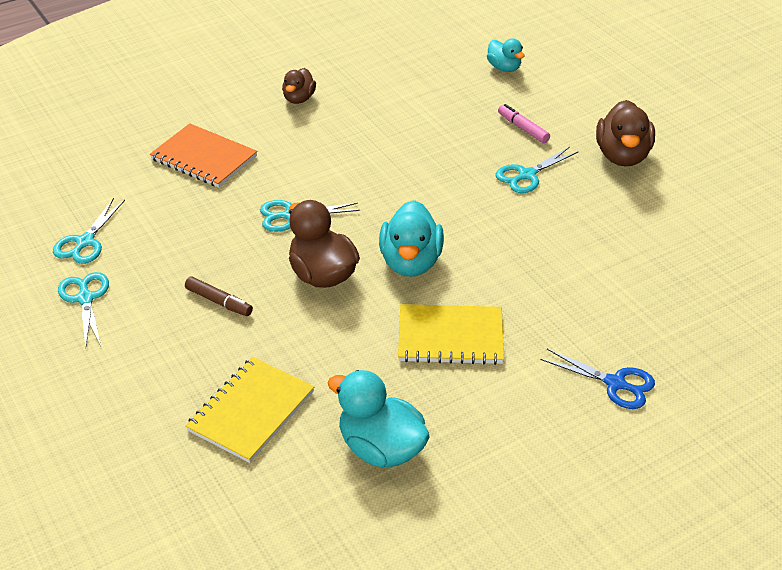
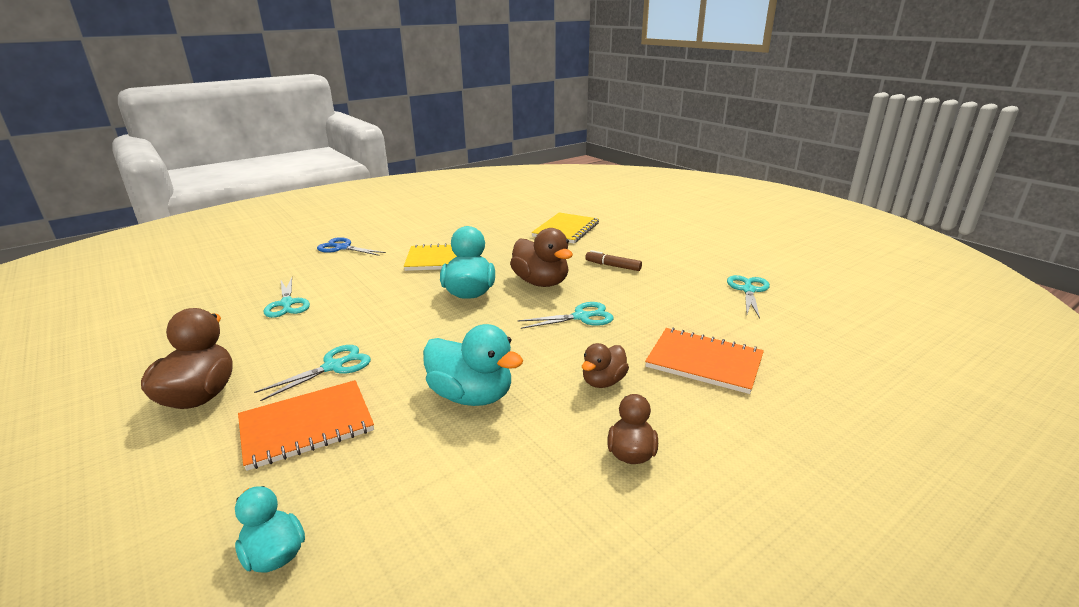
camera: 175 degrees right, 15 degrees down
turquoise scissors [58,272,109,347] -> turquoise scissors moved to [263,277,310,318]
turquoise duck [328,370,430,467] -> turquoise duck moved to [423,324,524,406]
pink marker [498,104,550,143] -> orange notebook [238,380,374,471]
none -> brown duck [582,343,629,388]

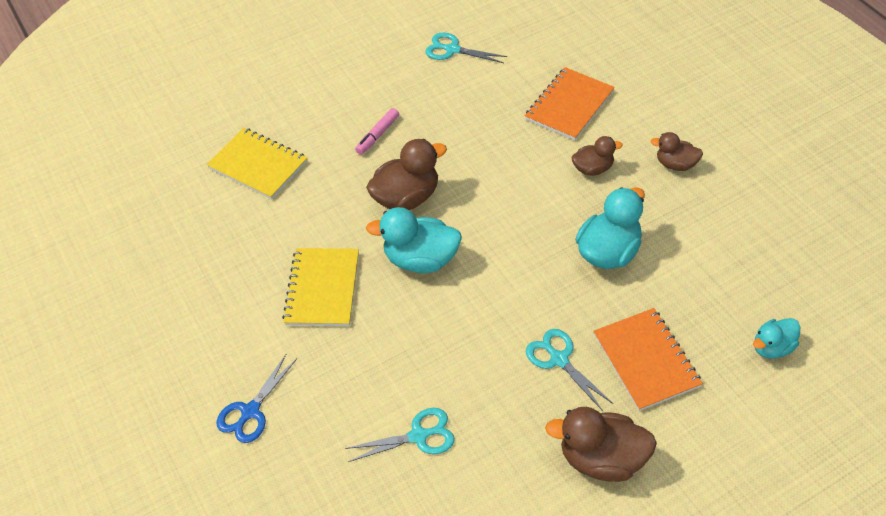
camera: 80 degrees left, 25 degrees up
turquoise scissors [518,302,614,329] -> none
brown duck [582,343,629,388] -> brown duck turned 60 degrees counterclockwise [571,136,623,176]
brown marker [585,250,642,271] -> pink marker [355,108,399,155]

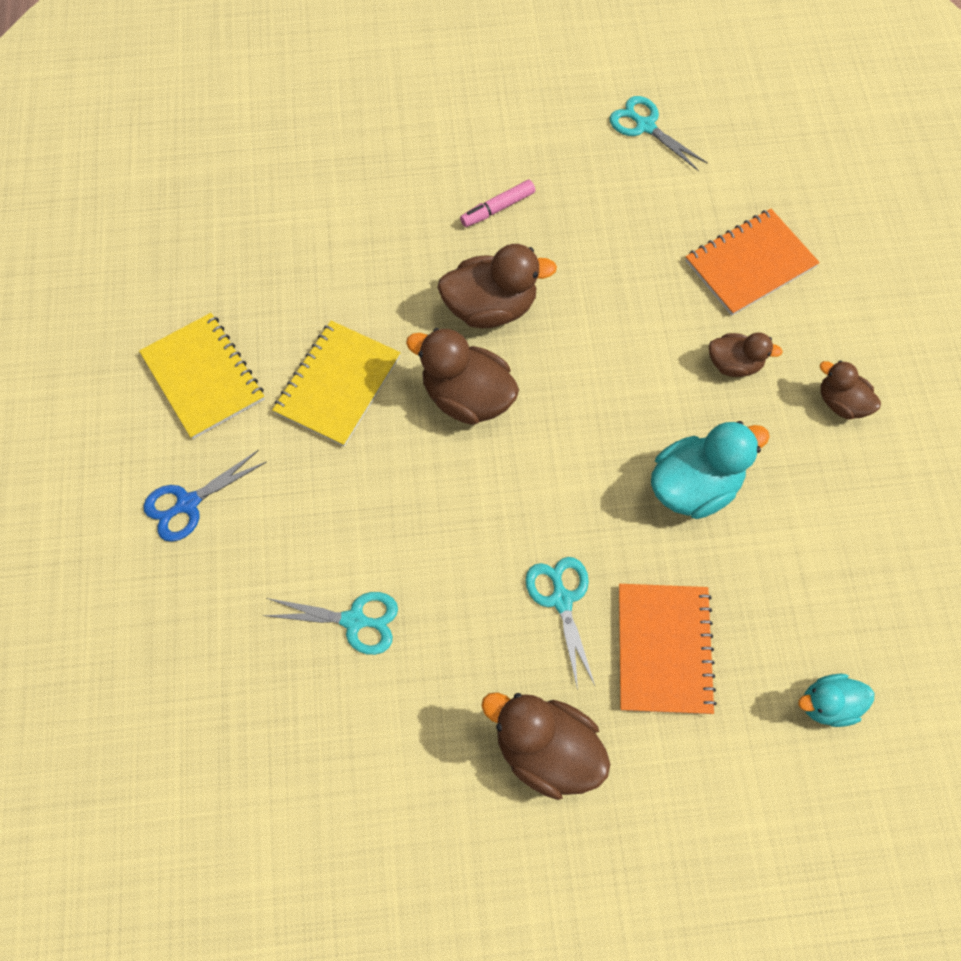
camera: 20 degrees right, 15 degrees up
yellow notebook [207,128,307,199] -> yellow notebook moved to [139,313,265,439]
turquoise duck [366,207,462,273] -> brown duck [406,328,519,425]

